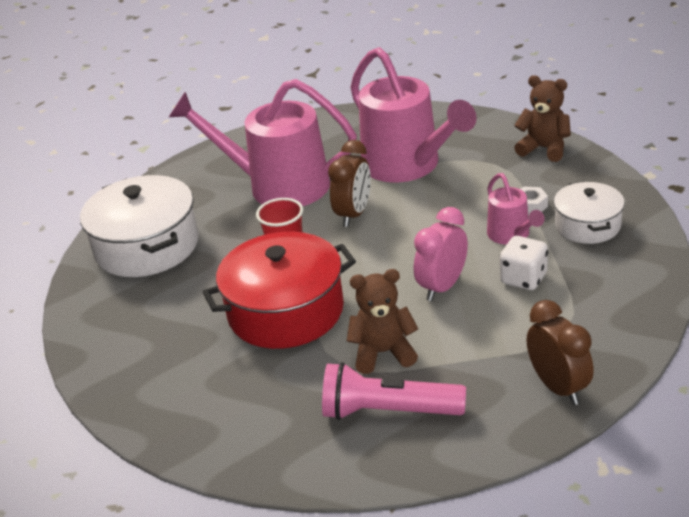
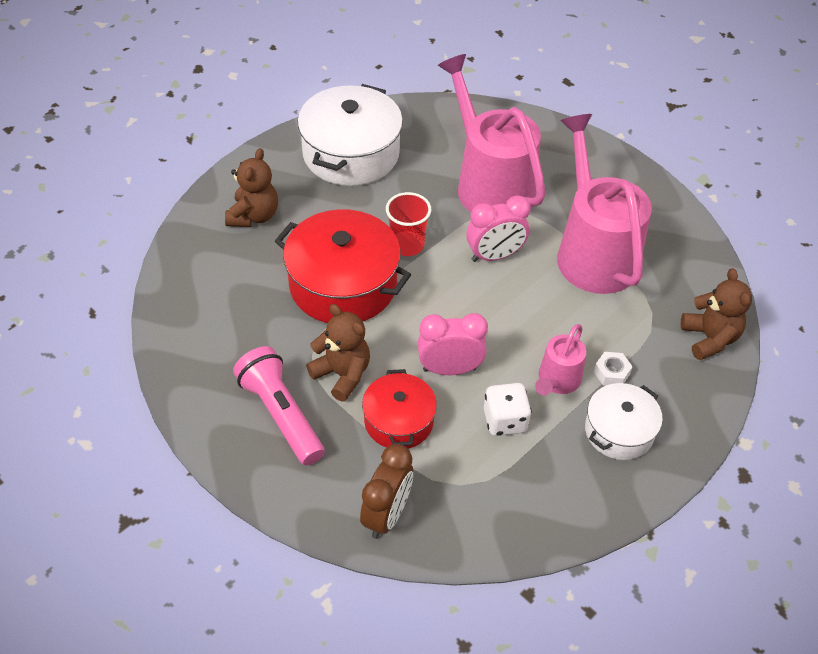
camera: 45 degrees right, 15 degrees up
brown clock [328,140,371,227] -> pink clock [466,195,531,262]
pink watering can [350,47,477,182] -> pink watering can turned 150 degrees clockwise [557,114,652,294]
none -> brown teddy bear [225,148,278,227]
none -> red pot [362,369,437,449]

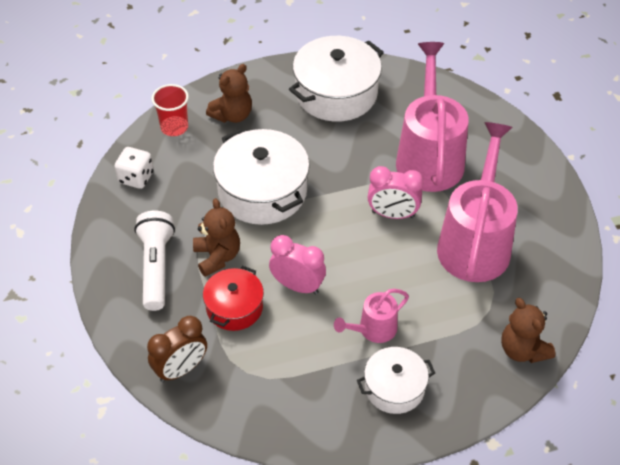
camera: 30 degrees right, 0 degrees up
pink flashlight [233,346,325,465] -> white flashlight [134,211,175,311]
red pot [275,209,411,323] -> white pot [213,128,310,225]
red cup [386,192,431,256] -> red cup moved to [151,84,189,136]
white dice [484,383,532,436] -> white dice moved to [114,147,153,189]
white nut [594,352,633,386] -> none
brown teddy bear [681,268,752,360] -> brown teddy bear turned 135 degrees clockwise [501,298,556,363]

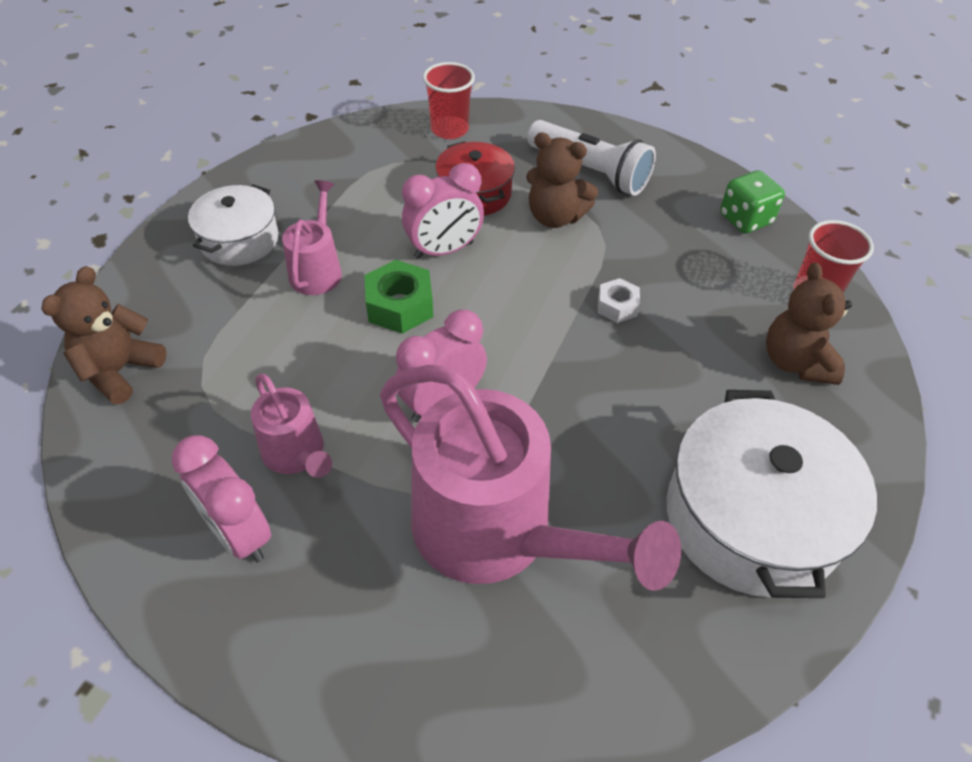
camera: 130 degrees right, 0 degrees up
white dice [114,147,153,189] -> green dice [720,170,785,233]
brown clock [147,316,207,382] -> red cup [423,62,475,139]
white pot [213,128,310,225] -> white nut [598,278,640,323]
pink watering can [437,122,518,282] -> pink watering can [251,374,332,478], size x0.49
brown teddy bear [501,298,556,363] -> brown teddy bear turned 75 degrees counterclockwise [41,266,167,405]
none -> pink clock [172,435,271,563]
none -> green nut [364,260,433,334]

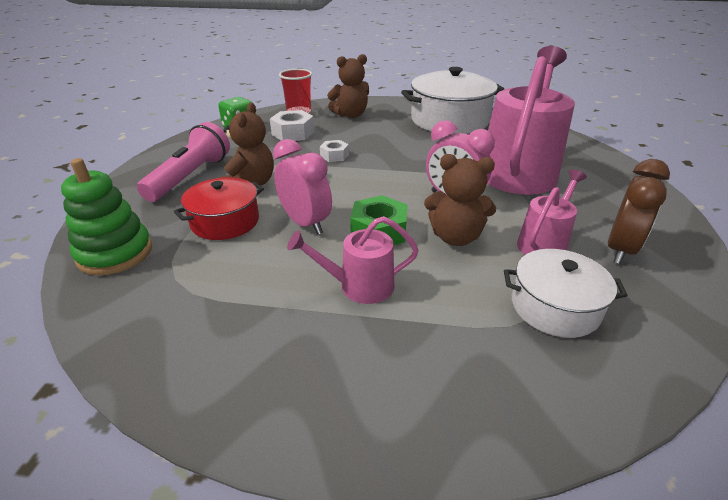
camera: 105 degrees left, 15 degrees down
brown teddy bear [41,266,167,405] -> brown teddy bear moved to [424,154,496,246]
pink clock [172,435,271,563] -> brown clock [608,159,670,264]
white pot [188,184,279,266] -> white pot moved to [504,249,628,338]
red cup [423,62,475,139] -> green stacking toy [61,158,152,275]
white flashlight [527,120,656,196] -> pink flashlight [137,122,230,202]
none -> white nut [270,110,314,141]

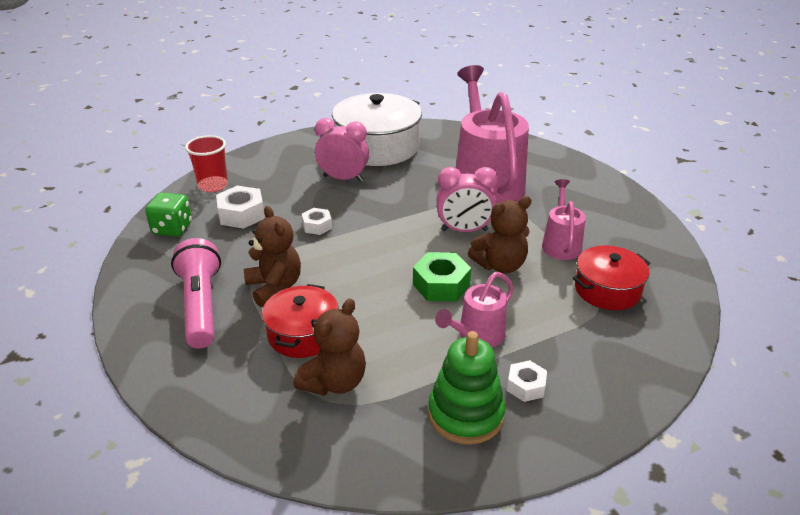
camera: 35 degrees left, 0 degrees up
green stacking toy [61,158,152,275] -> green stacking toy moved to [428,331,505,445]
pink clock [273,139,332,234] -> pink clock moved to [315,118,369,182]
brown teddy bear [327,54,369,118] -> brown teddy bear moved to [293,298,366,396]
white pot [504,249,628,338] -> red pot [573,246,650,310]
brown clock [608,159,670,264] -> none
none -> white nut [507,360,547,402]

